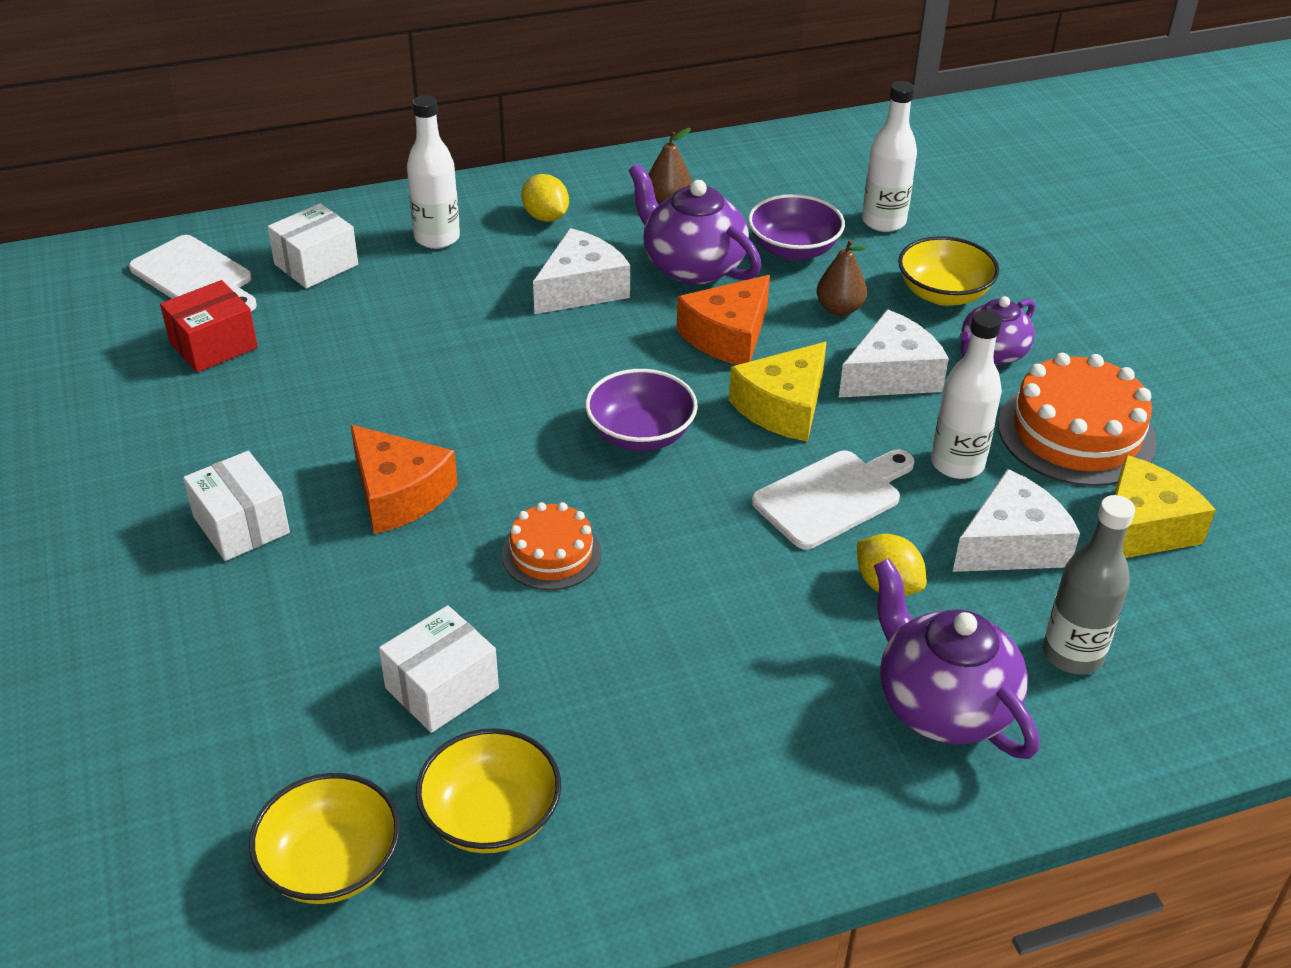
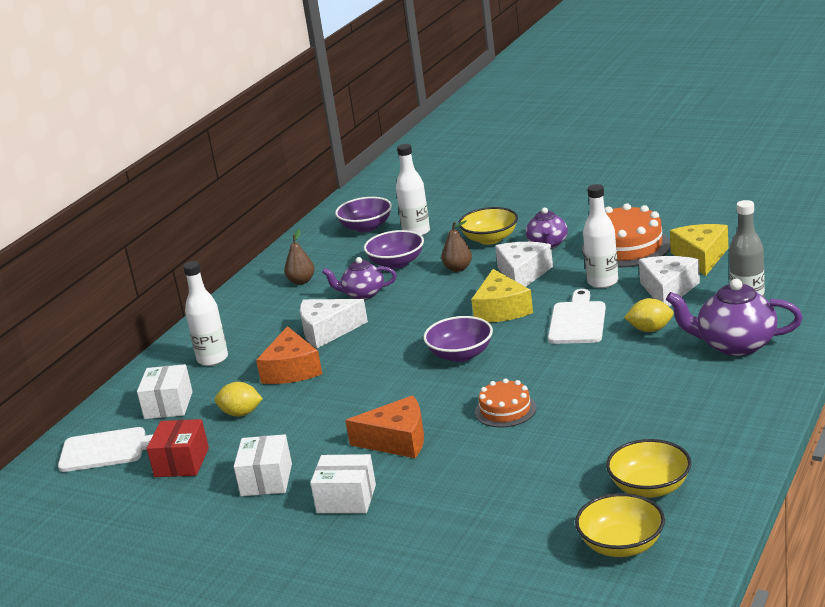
camera: 40 degrees left, 15 degrees down
white box [379,605,499,733] -> white box moved to [234,434,292,496]
yellow lemon [521,174,569,222] -> yellow lemon moved to [215,382,263,417]
white cheese [533,228,630,314] -> white cheese turned 105 degrees counterclockwise [300,299,368,348]
purple teapot [629,164,761,285] -> purple teapot [322,257,397,300], size x0.64
orange cheese [676,275,770,365] -> orange cheese moved to [256,326,322,384]
none -> purple bowl [335,197,392,232]

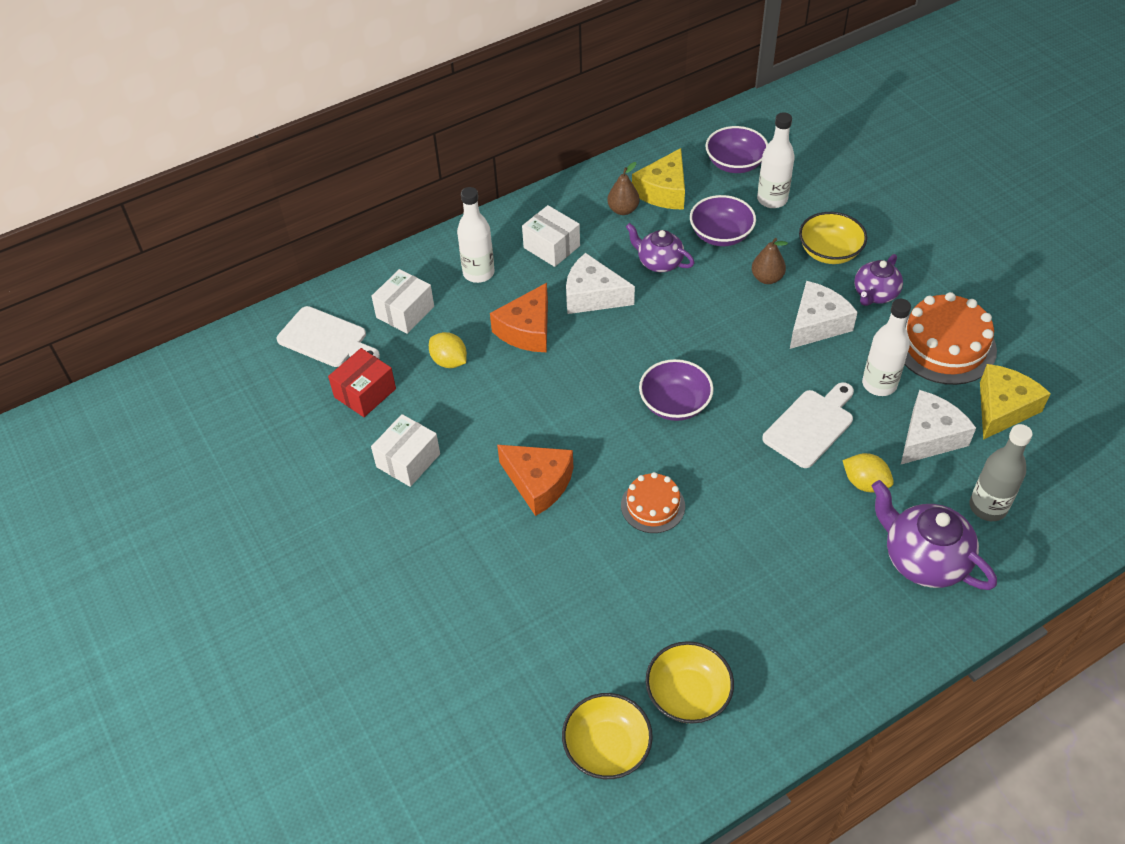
camera: 30 degrees right, 25 degrees up
white box [310,454,376,513] -> white box moved to [522,205,580,267]
yellow cheese [471,269,533,322] -> yellow cheese moved to [632,148,685,210]

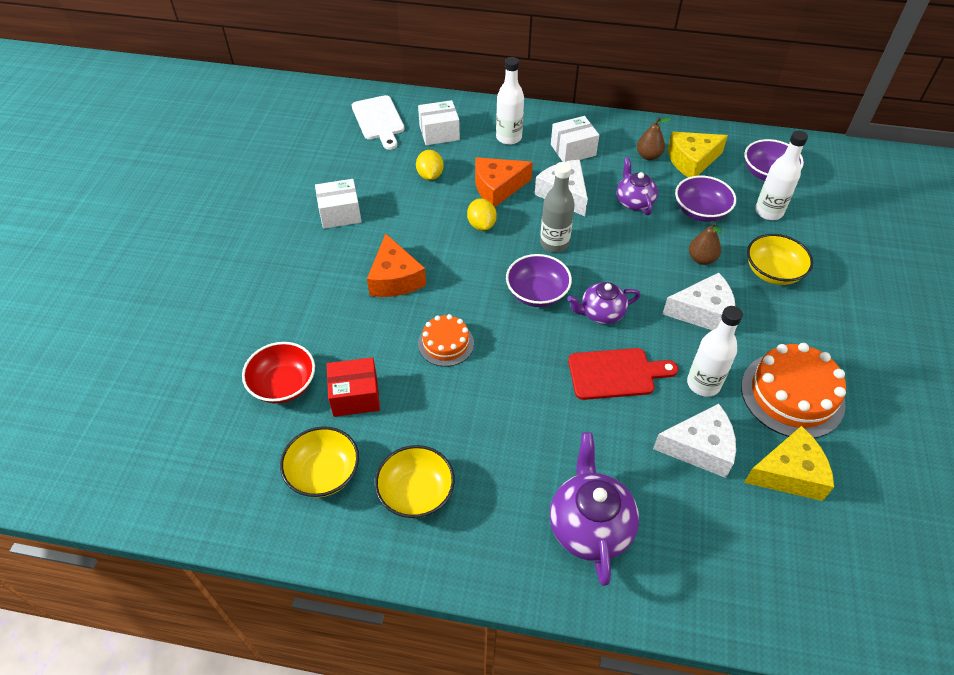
camera: 40 degrees right, 0 degrees up
red box [328,348,396,417] -> red box moved to [327,357,380,417]
white box [522,205,580,267] -> white box turned 75 degrees clockwise [551,116,599,162]
yellow bowl [562,693,653,779] -> yellow bowl moved to [375,445,455,518]
white cutting board [762,382,854,468] -> red cutting board [568,348,678,400]
yellow lemon [842,453,894,492] -> yellow lemon moved to [467,198,497,231]
purple teapot [854,254,903,306] -> purple teapot moved to [567,282,640,324]
grey bottle [970,424,1033,521] -> grey bottle moved to [540,162,575,252]
none -> red bowl [242,342,315,403]

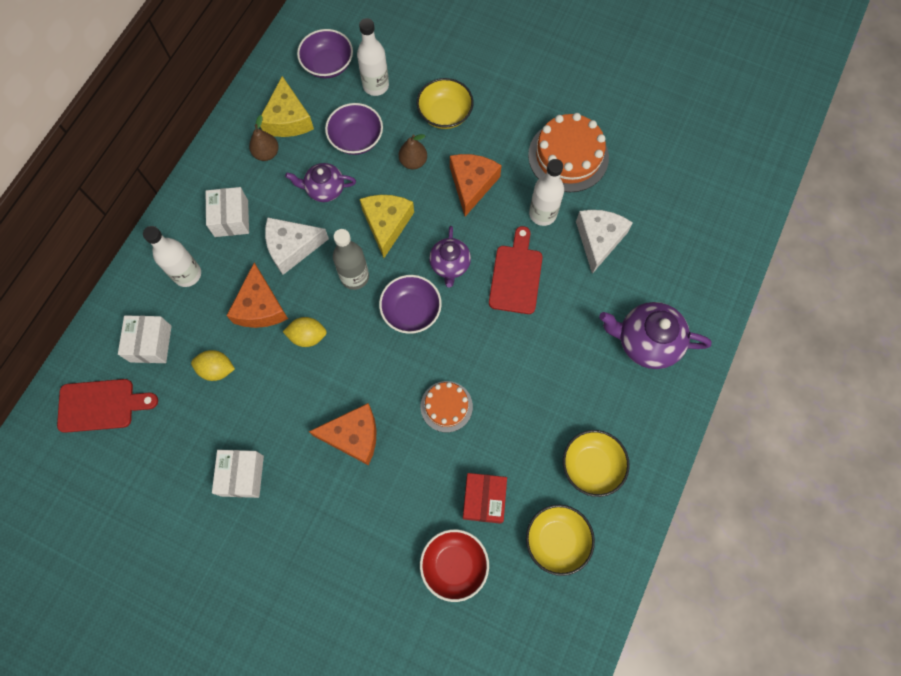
camera: 75 degrees left, 20 degrees up
white cutting board [352,95,405,150] -> red cutting board [57,379,158,433]
white cheese [663,273,735,330] -> orange cheese [450,154,502,217]
yellow cheese [744,426,834,501] -> yellow cheese moved to [360,195,414,258]

